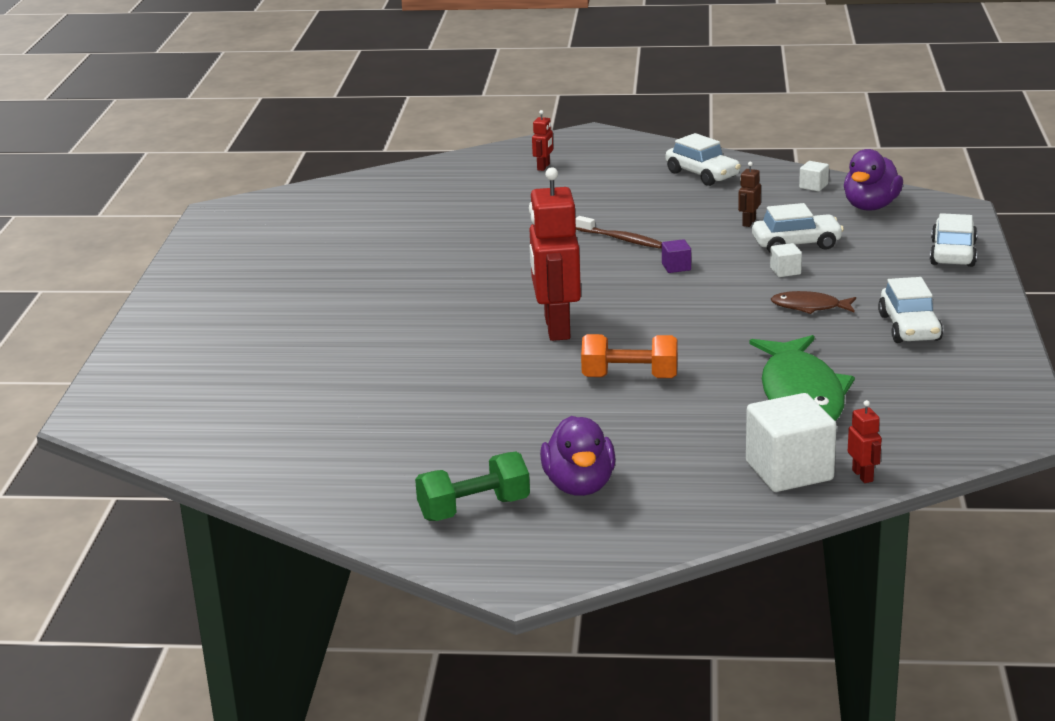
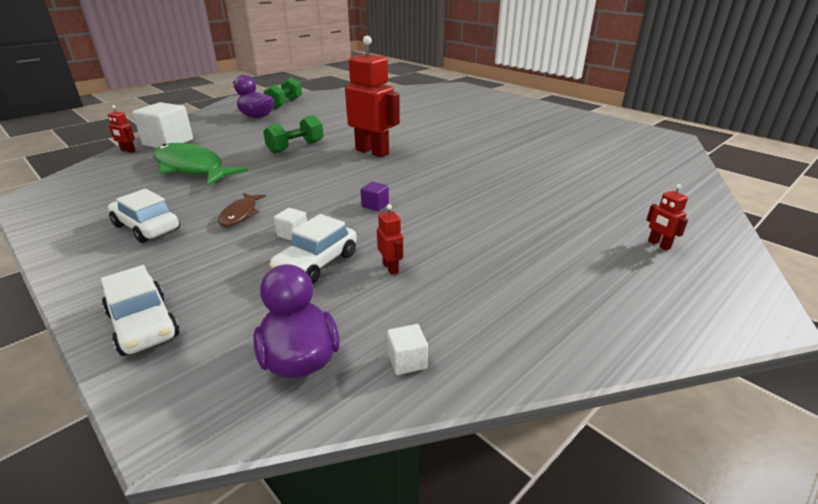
camera: 130 degrees right, 5 degrees up
brown toothbrush [575,216,662,249] -> none
orange dumbbell [581,334,677,378] -> green dumbbell [263,115,324,154]
white car [666,133,741,186] -> none
brown robot [738,162,761,227] -> red robot [377,204,403,275]
brown fish [771,291,856,314] -> brown fish turned 135 degrees clockwise [218,193,266,227]

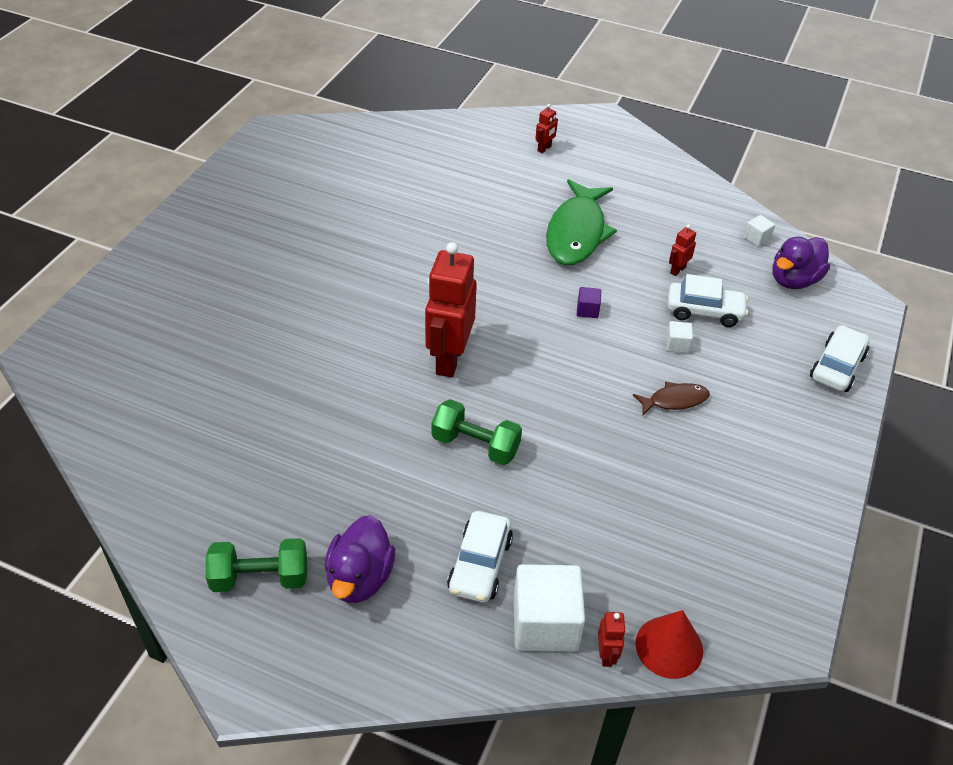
camera: 115 degrees left, 15 degrees up
white car [108,189,180,243] -> white car moved to [447,511,513,603]
green fish [153,143,248,186] -> green fish moved to [546,179,617,265]
none -> red cone [635,610,703,679]

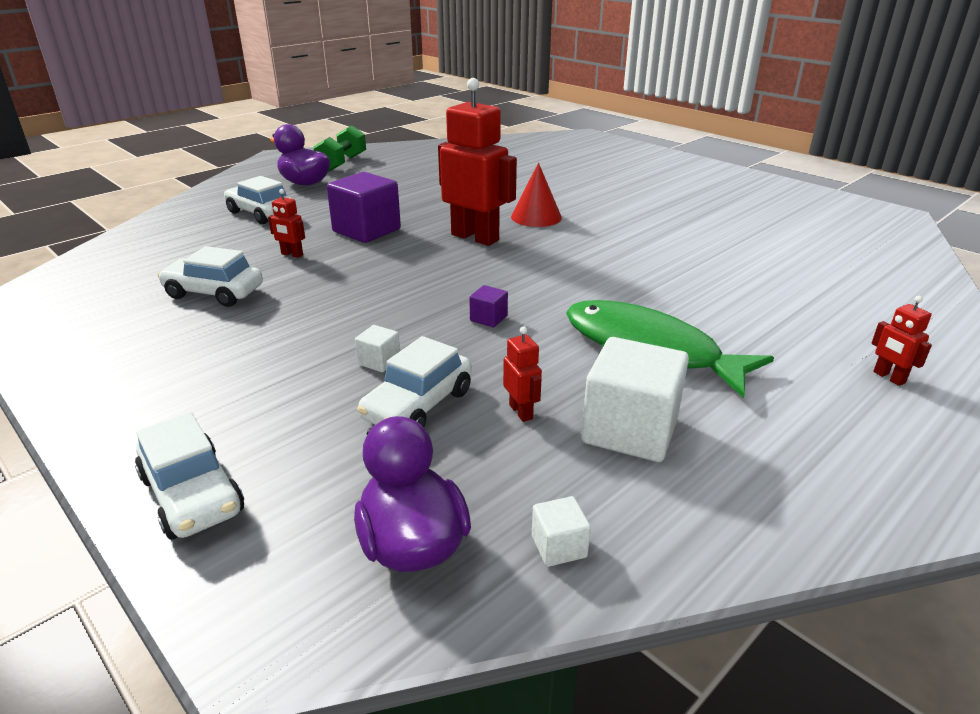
camera: 115 degrees right, 15 degrees down
green dumbbell [431,399,522,465] -> purple cube [327,172,401,243]
white cube [514,564,585,652] -> white cube moved to [581,337,689,462]
red robot [598,612,626,667] -> red robot moved to [268,189,305,258]
brown fish [633,381,710,415] -> none
red cone [635,610,703,679] -> red cone moved to [511,163,562,227]
none -> white car [157,246,263,307]

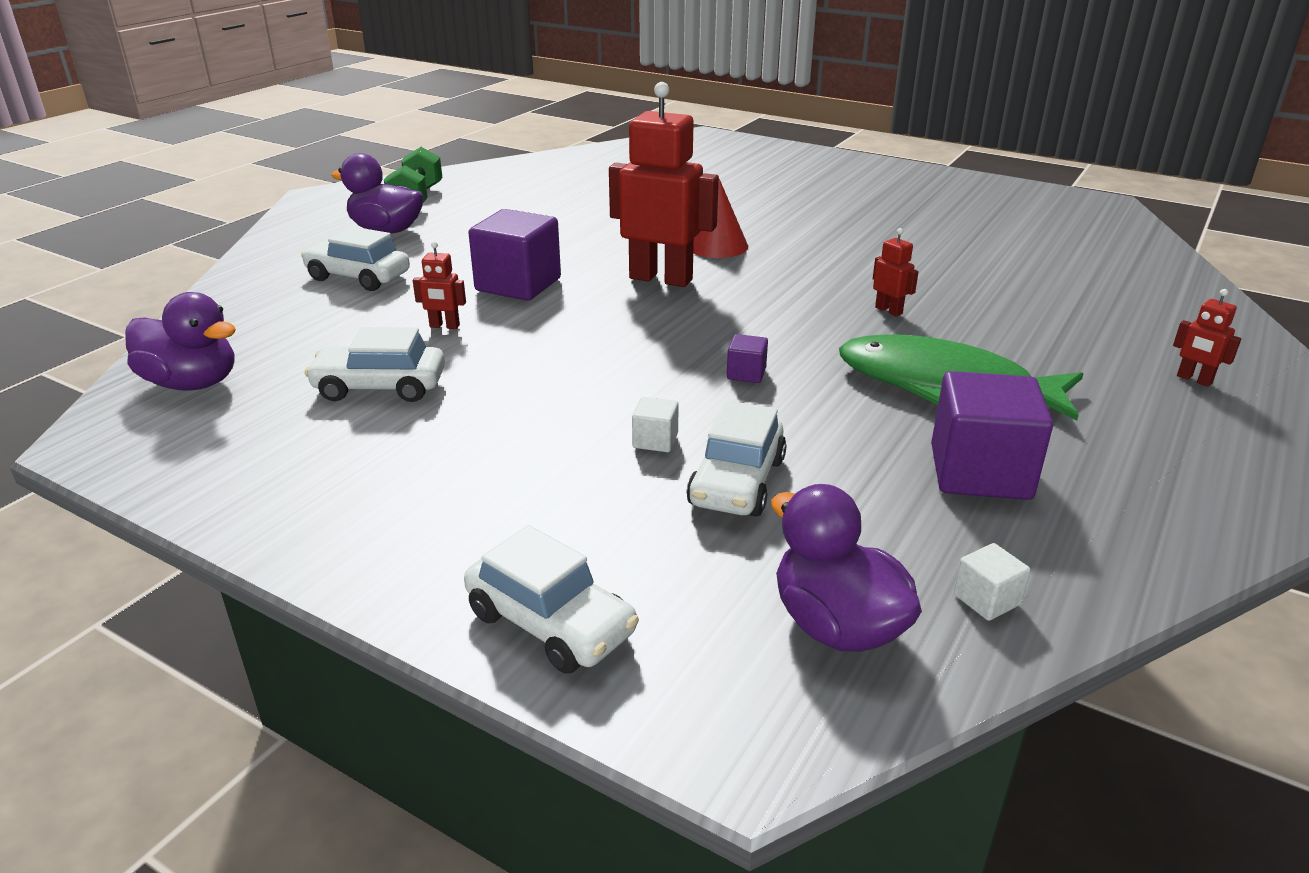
camera: 15 degrees left, 0 degrees up
red robot [503,327,542,422] -> red robot moved to [873,228,919,316]
white cube [581,337,689,462] -> purple cube [931,371,1053,500]
none -> purple duck [125,292,236,391]

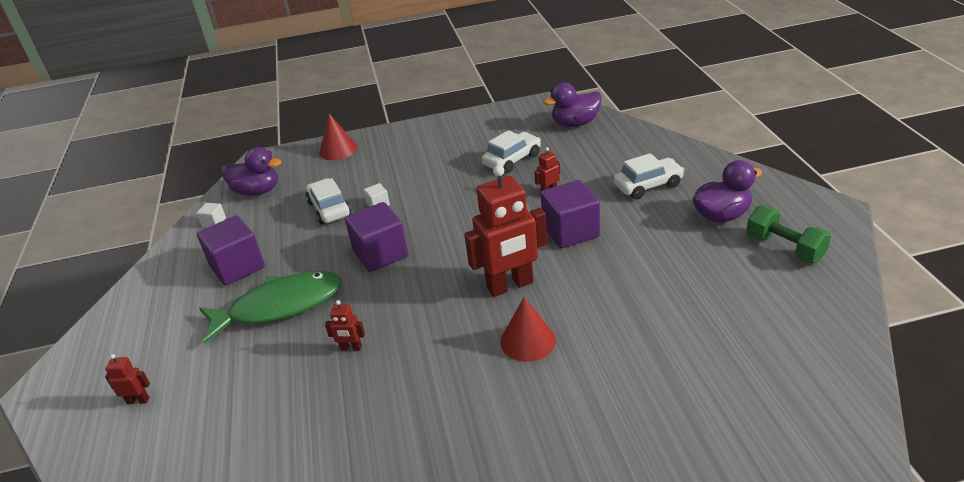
camera: 140 degrees right, 5 degrees up
white car [464,525,639,674] -> red cone [319,114,357,160]
purple cube [727,334,768,383] -> purple cube [345,202,409,272], size x2.22

